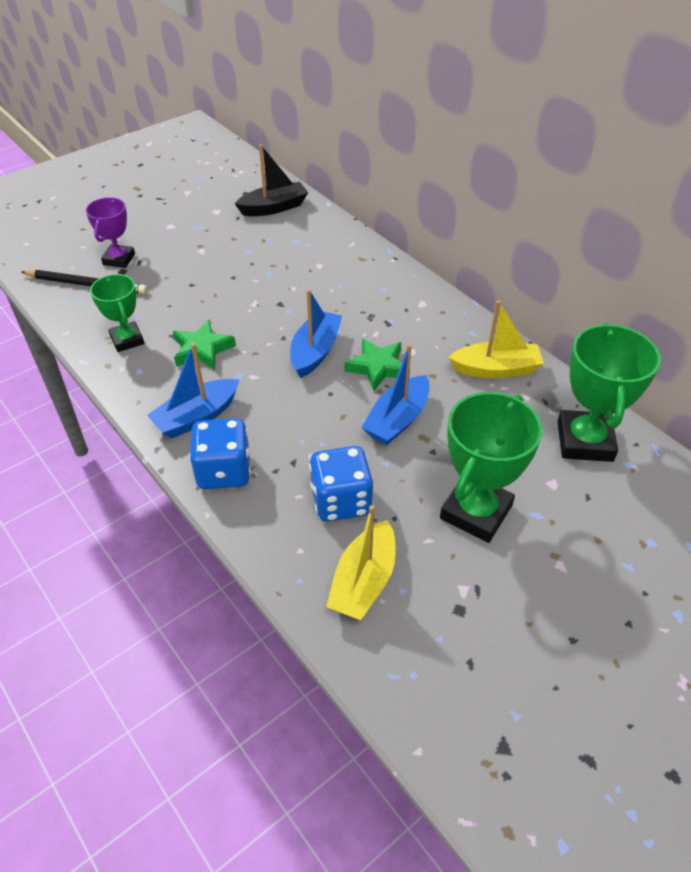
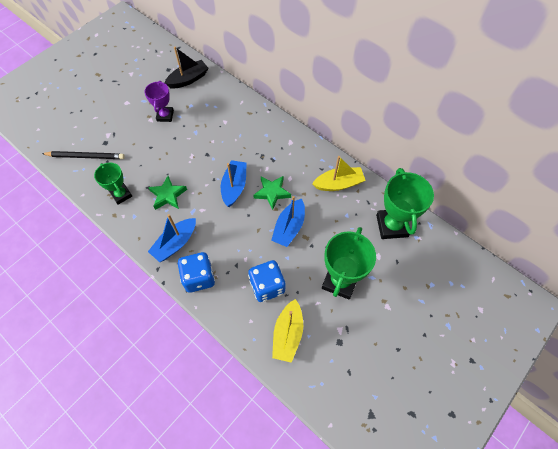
camera: 10 degrees left, 15 degrees up
purple trophy [85,197,135,268] -> purple trophy moved to [144,81,174,122]

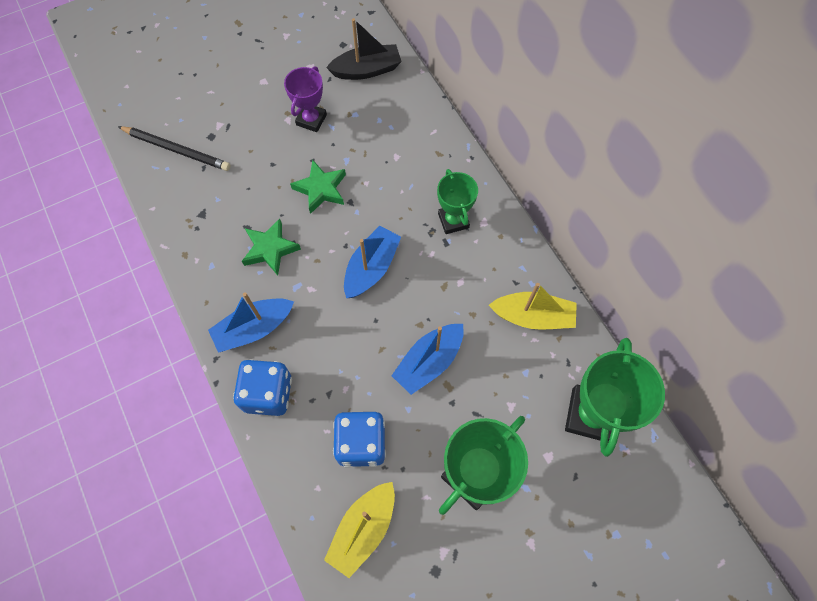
camera: 20 degrees right, 5 degrees up
green trophy [94,163,132,205] -> green trophy moved to [437,169,478,234]
green star [253,176,291,210] -> green star moved to [290,160,346,214]

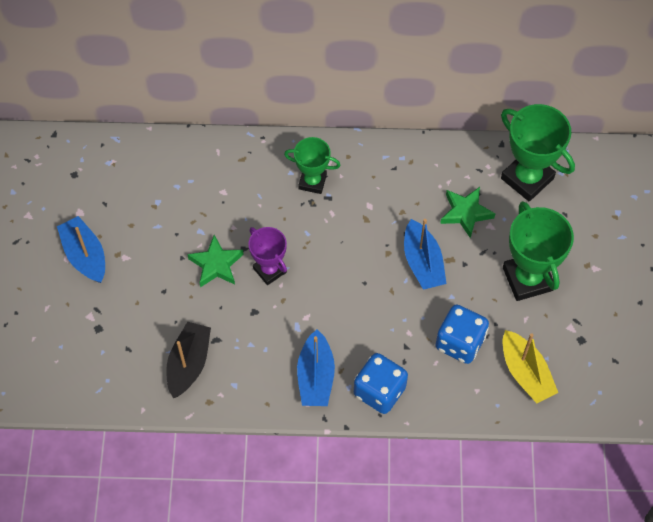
camera: 60 degrees left, 5 degrees down
black pencil [118,126,231,171] -> none
green star [242,219,301,275] -> green star moved to [440,187,495,238]
purple trophy [284,66,327,132] -> purple trophy moved to [249,227,287,285]
black boat [326,18,402,80] -> black boat moved to [166,322,211,398]
blue boat [344,226,401,298] -> blue boat moved to [57,216,105,283]
yellow boat [489,283,577,330] -> none

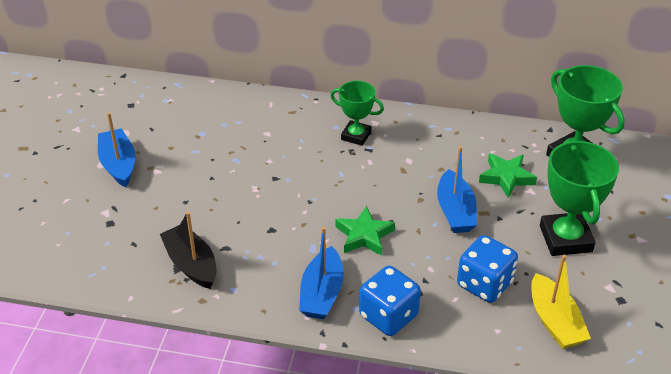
camera: 10 degrees right, 20 degrees down
black boat [166,322,211,398] -> black boat turned 60 degrees counterclockwise [160,212,217,289]
green star [187,235,244,288] -> green star moved to [335,206,395,256]
purple trophy [249,227,287,285] -> none

